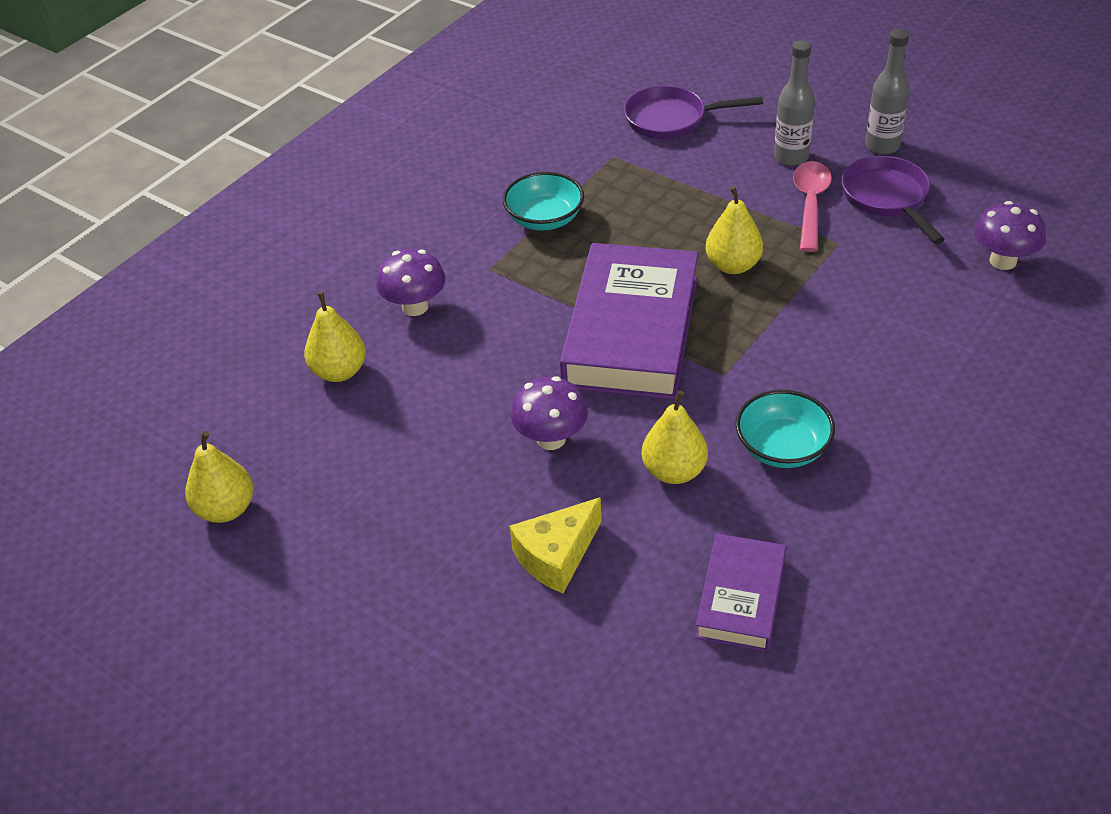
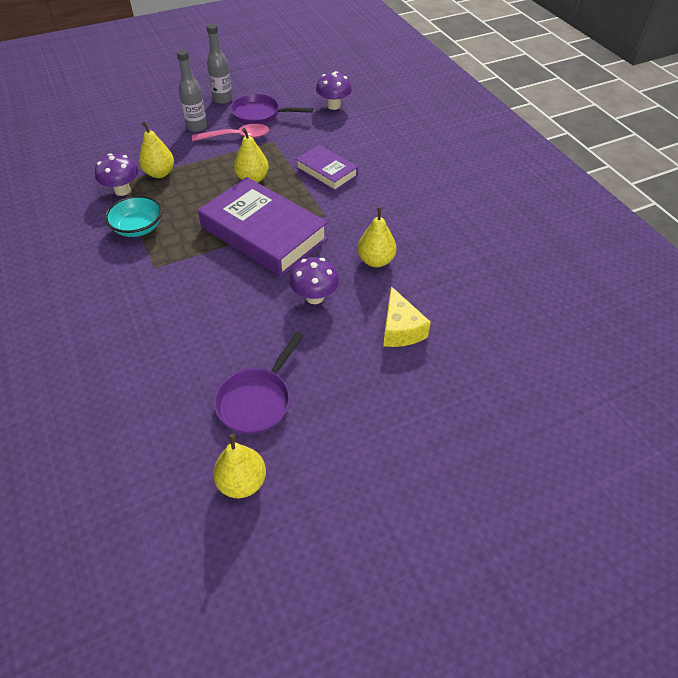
camera: 65 degrees left, 5 degrees up
yellow pear [304,292,366,382] -> yellow pear moved to [139,121,174,178]
purple mushroom [376,249,446,316] -> purple mushroom moved to [95,153,138,196]
purple pan [624,86,763,139] -> purple pan moved to [214,332,304,435]
purple book [695,533,786,652] -> purple book moved to [296,145,358,191]
turquoise bowl [735,390,835,468] -> none
pink spoon [793,161,832,252] -> pink spoon turned 135 degrees clockwise [192,124,269,141]

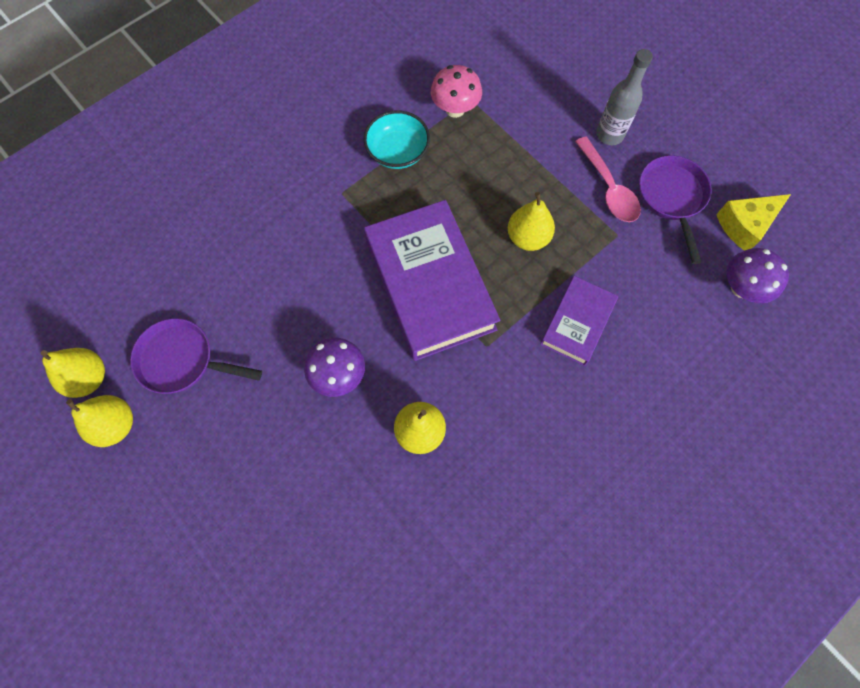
camera: 75 degrees right, 20 degrees up
purple mushroom [95,153,138,196] -> pink mushroom [431,65,482,118]
yellow pear [139,121,174,178] -> yellow pear moved to [66,395,133,447]
purple book [198,177,328,277] -> purple book turned 45 degrees counterclockwise [364,200,500,361]
grey bottle [207,24,233,104] -> none
yellow cheese [383,286,431,347] -> yellow cheese moved to [716,194,791,251]

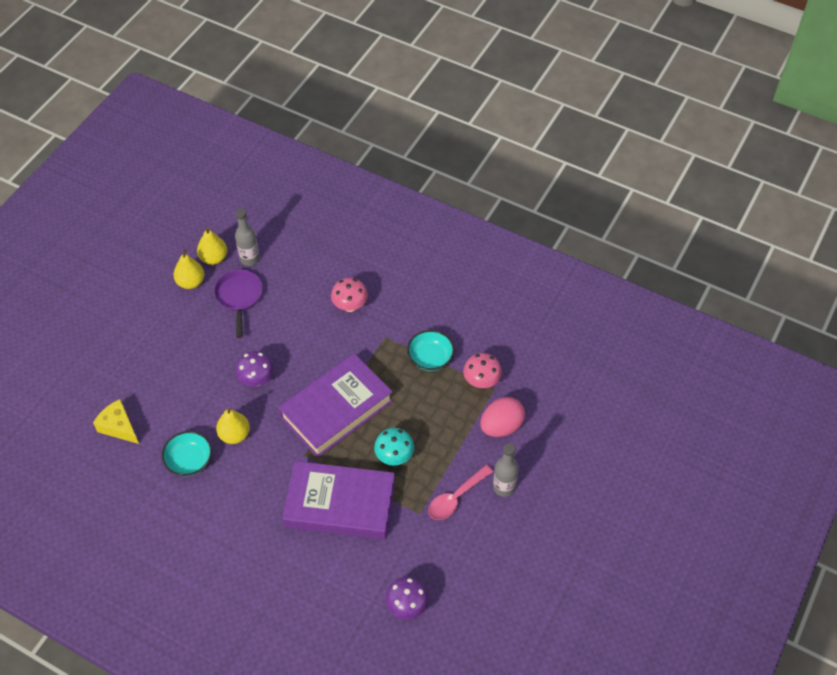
camera: 70 degrees right, 15 degrees down
yellow pear [508,192,555,251] -> turquoise mushroom [374,428,414,466]
purple book [540,276,618,366] -> purple book [282,461,395,540], size x1.85
purple pan [639,155,712,264] -> none
yellow cheese [716,194,791,251] -> yellow cheese moved to [93,399,139,444]
none -> turquoise bowl [161,431,212,476]
none -> grey bottle [235,209,260,266]
none -> pink mushroom [331,278,368,312]
none -> pink egg [480,397,525,437]

